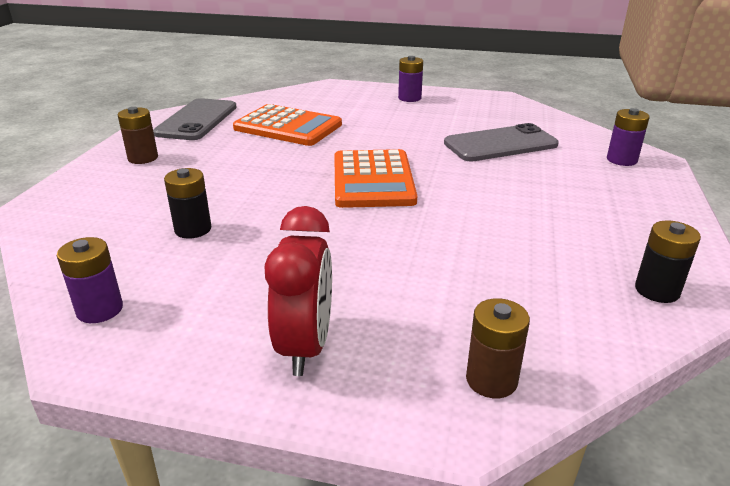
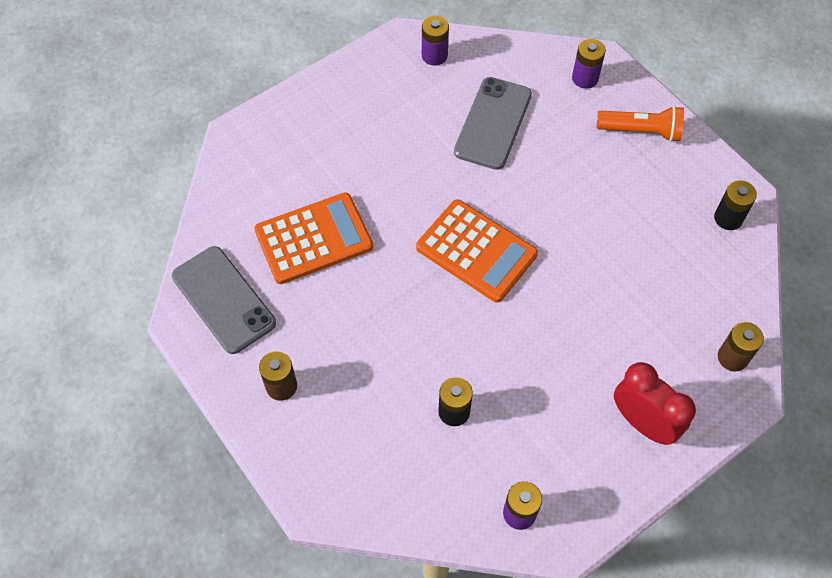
camera: 50 degrees left, 30 degrees up
purple battery [398,56,423,102] -> purple battery moved to [422,16,449,66]
none -> orange flashlight [597,106,684,142]

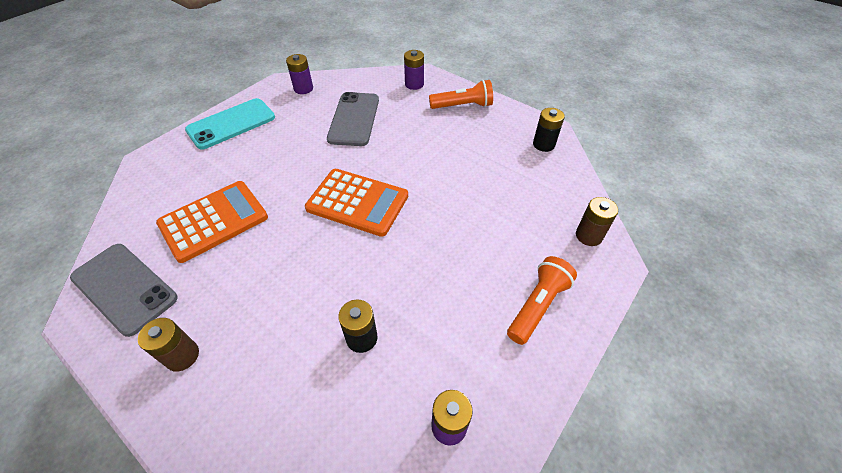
camera: 15 degrees left, 10 degrees down
red clock [614,362,696,445] -> orange flashlight [507,256,577,345]
none -> turquoise phone [185,98,275,150]

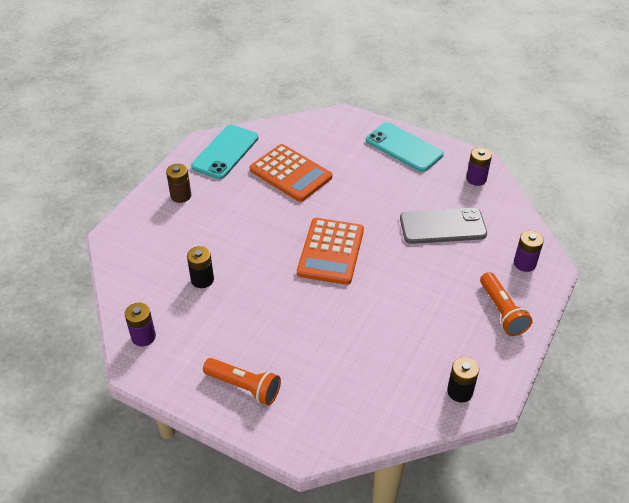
camera: 80 degrees right, 5 degrees down
grey phone [70,244,178,337] -> turquoise phone [191,125,259,179]
brown battery [576,197,618,246] -> none

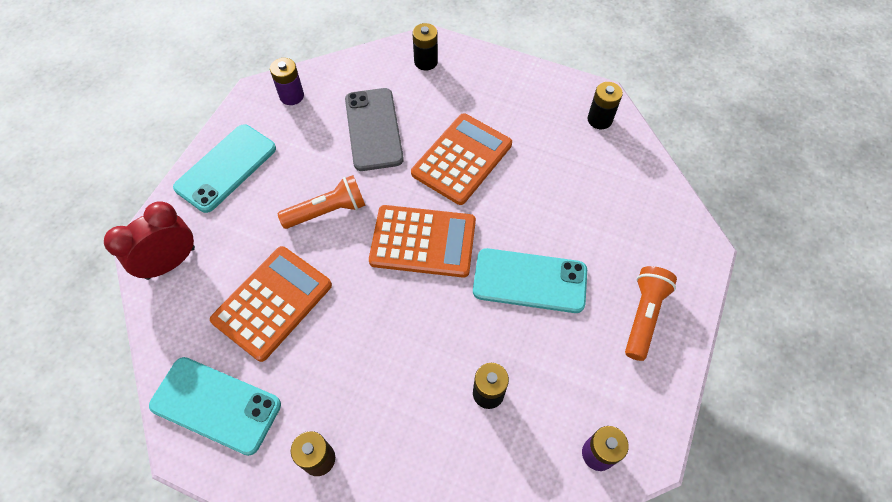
camera: 95 degrees left, 15 degrees up
orange flashlight [480,272,533,336] -> orange flashlight moved to [278,175,366,229]
purple battery [514,230,544,272] -> black battery [412,23,438,70]
none -> red clock [104,201,195,280]
none -> orange calculator [411,113,512,205]
none -> turquoise phone [473,248,587,313]

